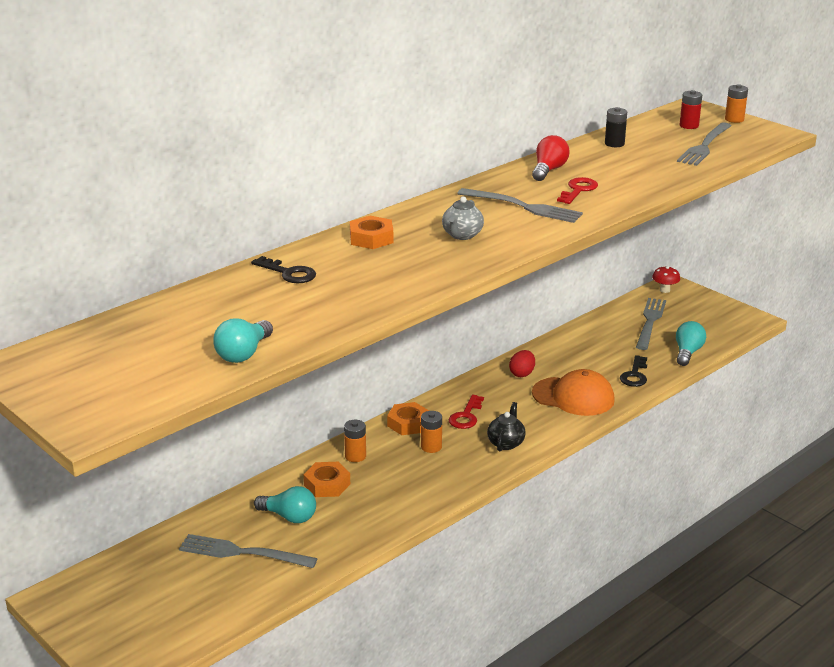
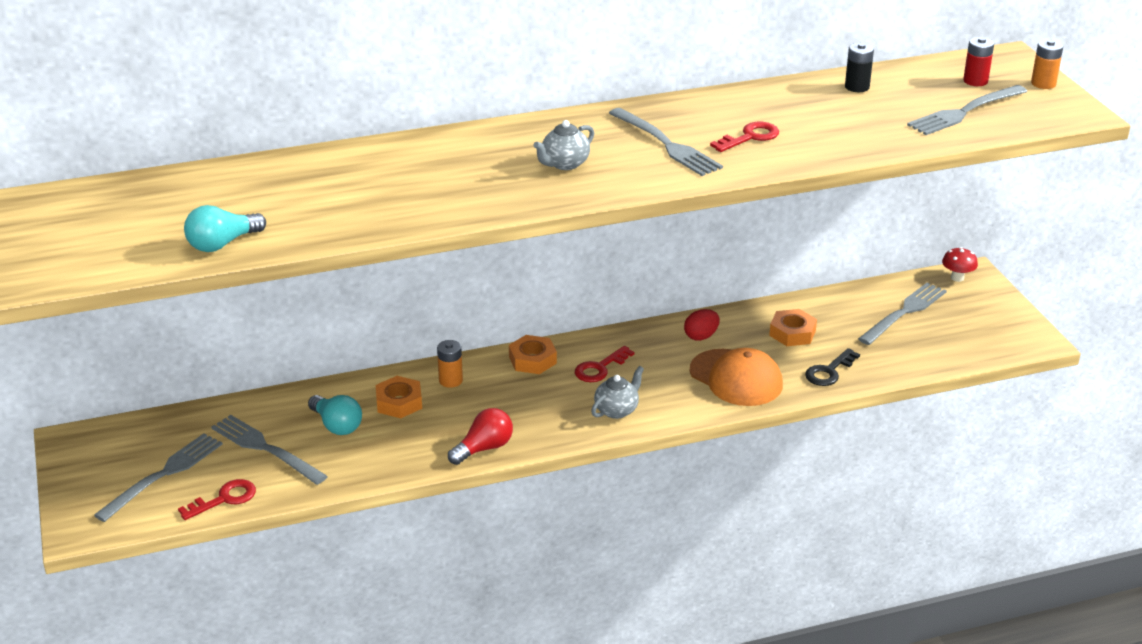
camera: 25 degrees right, 5 degrees up
black key [251,256,316,283] -> none
orange nut [350,216,393,249] -> orange nut moved to [769,309,817,346]
orange battery [421,411,442,453] -> none
black teapot [487,402,526,452] -> grey teapot [591,366,644,419]
red light bulb [532,135,569,181] -> red light bulb moved to [448,408,513,465]
turquoise light bulb [676,321,706,366] -> none
none -> grey fork [94,433,223,522]
none -> red key [178,479,256,520]

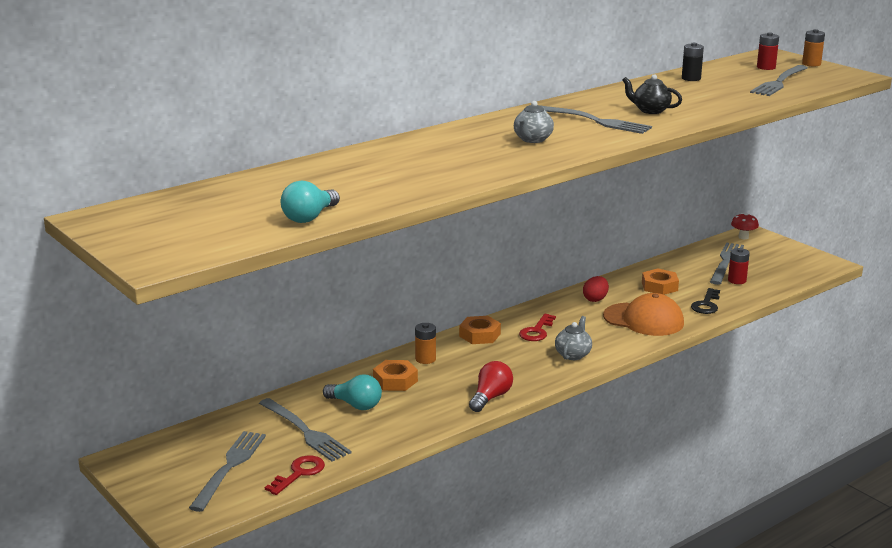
camera: 20 degrees left, 10 degrees down
grey fork [211,415,328,485] -> grey fork turned 150 degrees counterclockwise [259,398,352,462]
red key [710,122,779,152] -> black teapot [622,74,682,114]
none -> red battery [728,248,750,284]

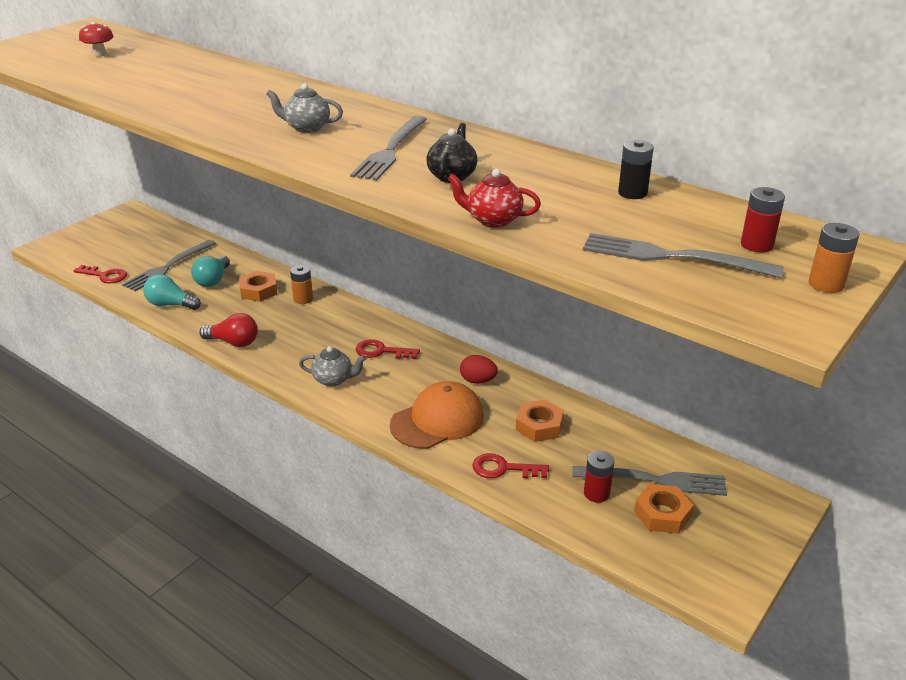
camera: 75 degrees right, 10 degrees up
grey fork [189,431,266,512] -> none
turquoise light bulb [281,181,340,223] -> turquoise light bulb moved to [143,274,201,310]
orange nut [459,316,501,344] -> orange nut moved to [634,484,694,534]
orange cap [603,293,684,336] -> orange cap turned 135 degrees counterclockwise [390,381,484,449]
black key [691,288,720,314] -> red key [472,453,549,478]
red mushroom [731,213,759,239] -> red mushroom moved to [79,22,114,56]
none -> red teapot [448,169,541,228]

